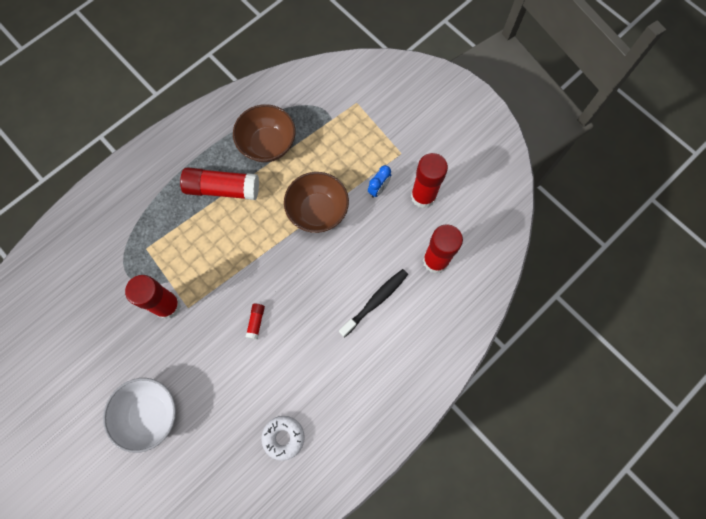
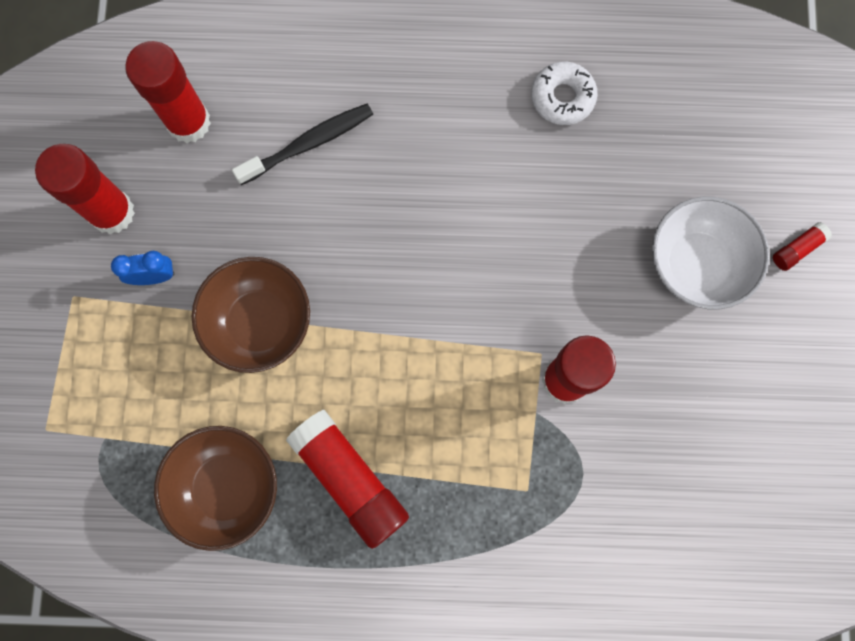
camera: 135 degrees left, 5 degrees up
red glue stick [246,303,265,340] -> red glue stick moved to [773,222,832,271]
black toothbrush [339,269,408,337] -> black toothbrush turned 150 degrees clockwise [232,104,373,185]

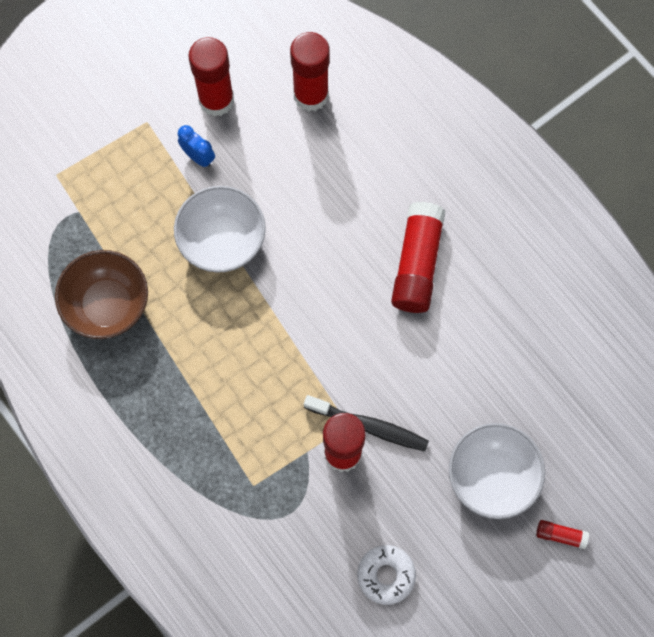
camera: 50 degrees right, 5 degrees down
brown bowl [192,257,310,373] -> white bowl [174,186,266,273]
black toothbrush [232,104,373,185] -> black toothbrush moved to [304,395,429,452]
red glue stick [286,410,409,549] -> red glue stick moved to [391,202,445,313]
white donut [531,62,598,125] -> white donut moved to [357,545,416,605]

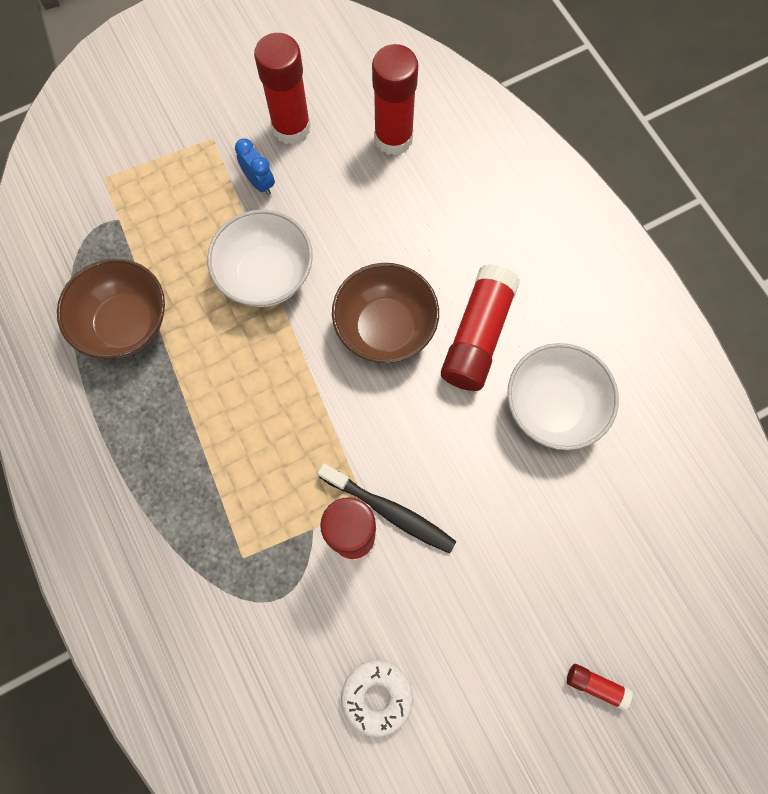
camera: 10 degrees right, 0 degrees up
white bowl [449,423,545,519] -> white bowl moved to [507,343,619,450]
none -> brown bowl [332,263,439,363]

